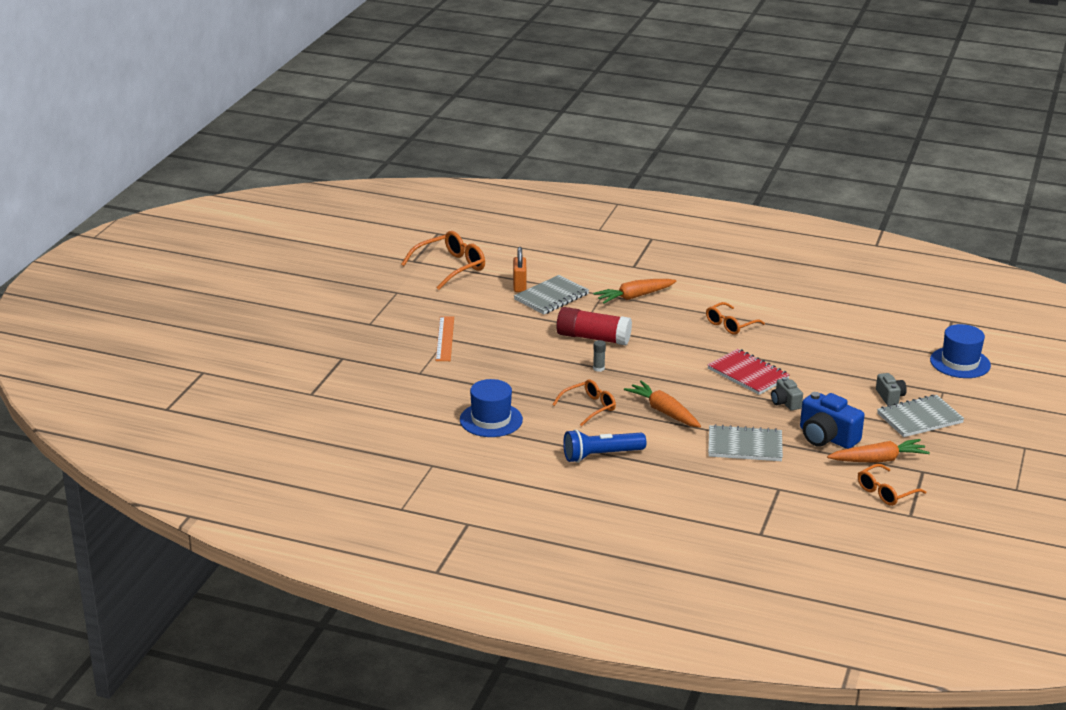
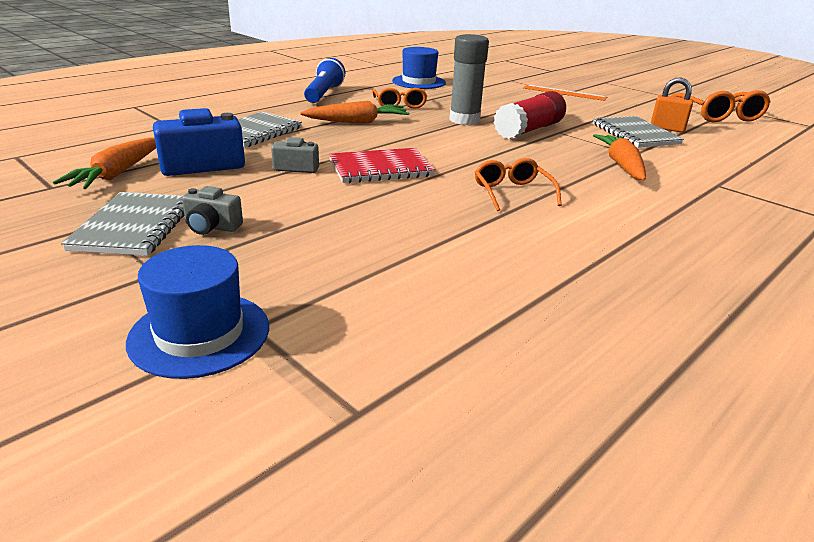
camera: 115 degrees right, 0 degrees up
grey glue stick [593,340,606,372] -> grey glue stick [449,34,489,125], size x2.43
orange glasses [858,464,926,506] -> none

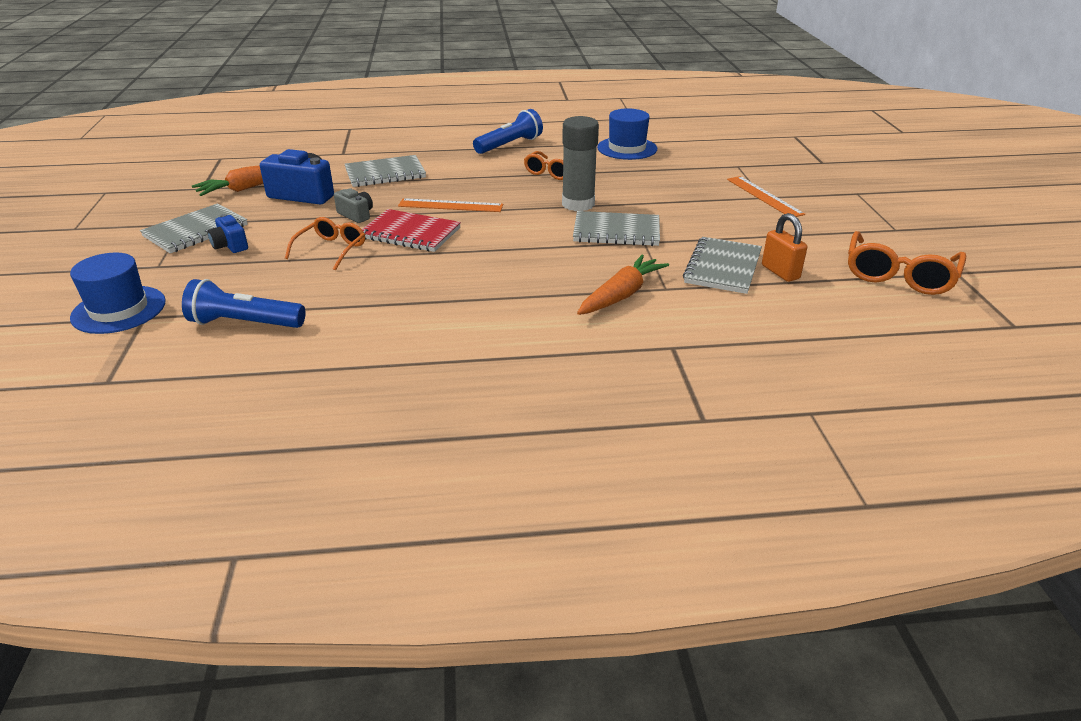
camera: 40 degrees right, 5 degrees up
grey camera [182,186,243,235] -> blue camera [207,214,248,253]
orange carrot [300,101,409,123] -> none
orange glasses [475,158,562,211] -> orange glasses moved to [285,217,365,271]
red glue stick [494,91,566,139] -> grey notebook [573,211,660,246]
none -> blue flashlight [182,279,306,328]
none -> orange ruler [398,198,503,212]

